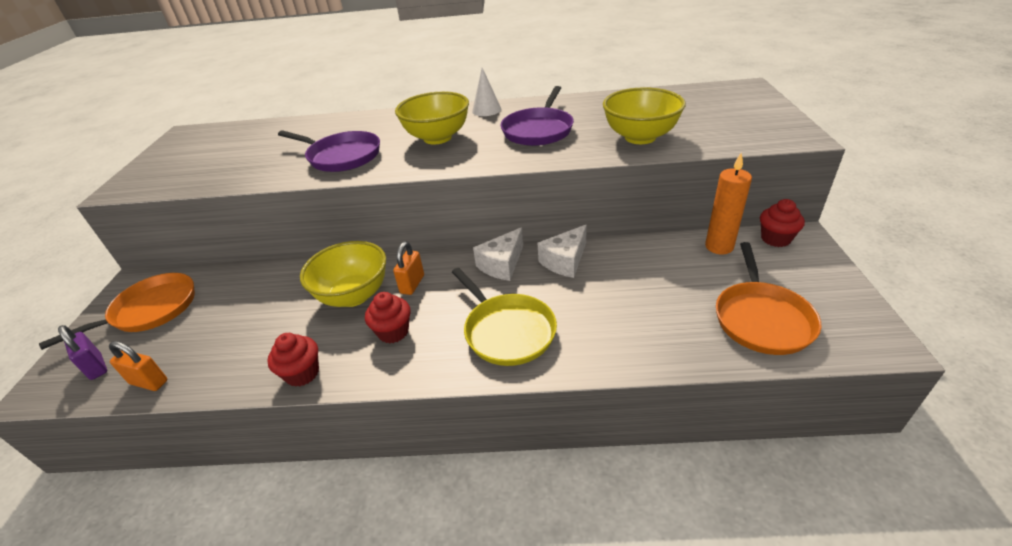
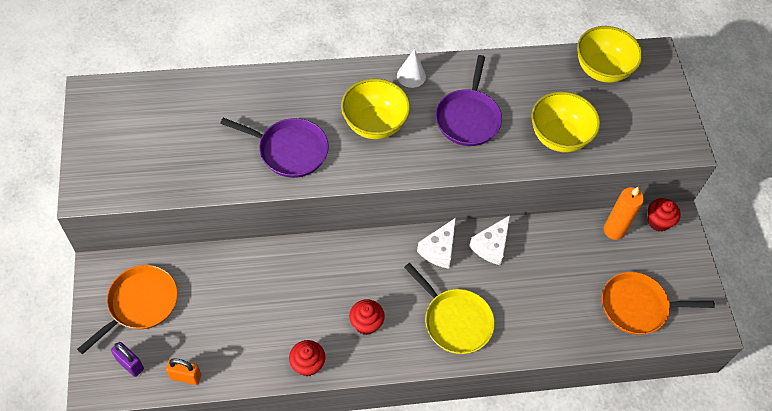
camera: 15 degrees left, 20 degrees up
yellow bowl [300,241,386,307] -> yellow bowl moved to [577,26,643,83]
orange padlock [393,241,424,295] -> none
orange pan [716,242,822,355] -> orange pan turned 90 degrees clockwise [602,272,715,335]

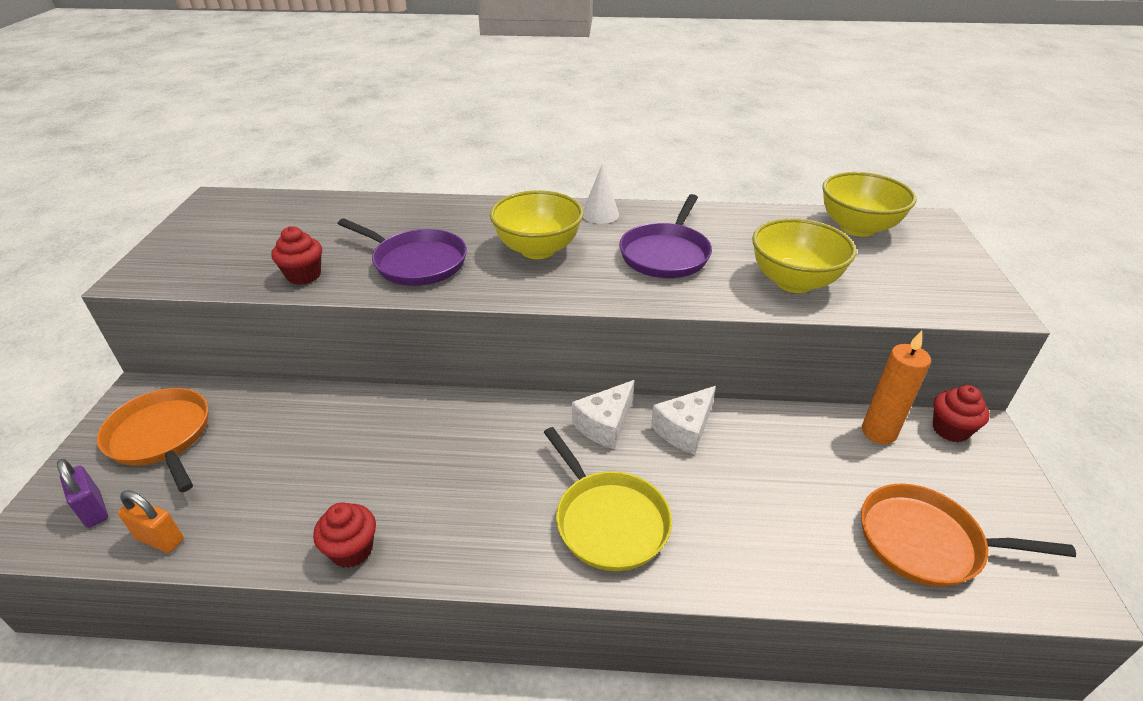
camera: 15 degrees right, 20 degrees down
orange pan [77,265,178,354] -> orange pan turned 90 degrees counterclockwise [97,388,208,492]
red cupcake [349,299,385,335] -> red cupcake moved to [271,226,322,285]

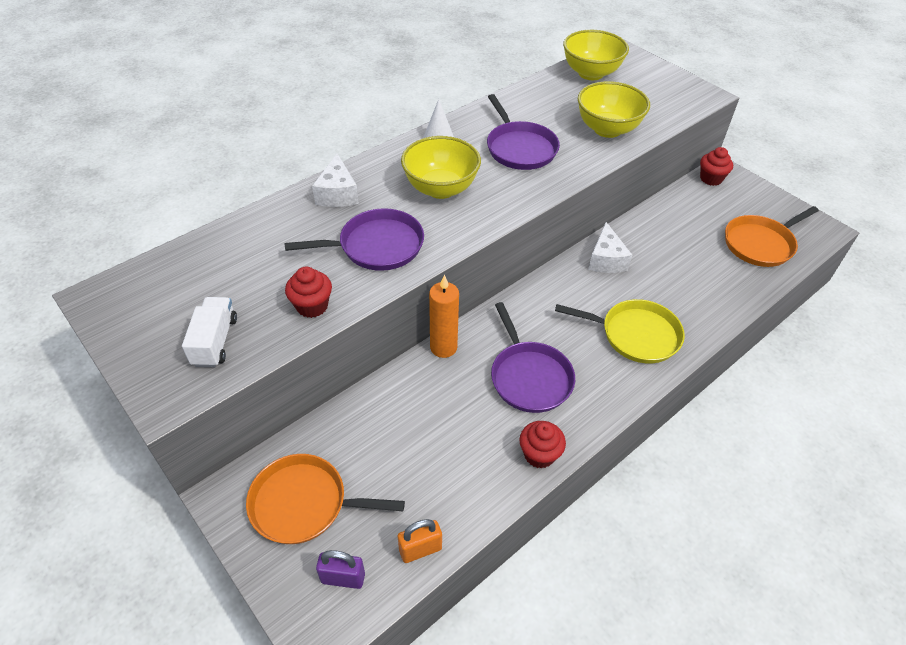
camera: 45 degrees left, 10 degrees up
white cheese [572,380,634,449] -> white cheese moved to [312,153,359,207]
orange candle [862,331,931,444] -> orange candle moved to [429,275,459,358]
none -> white truck [182,297,237,367]
none -> purple pan [491,302,575,413]

